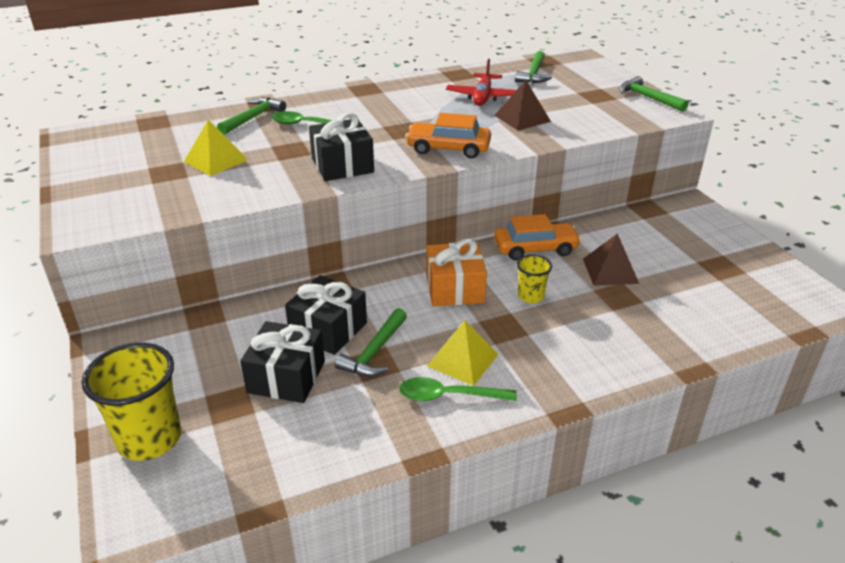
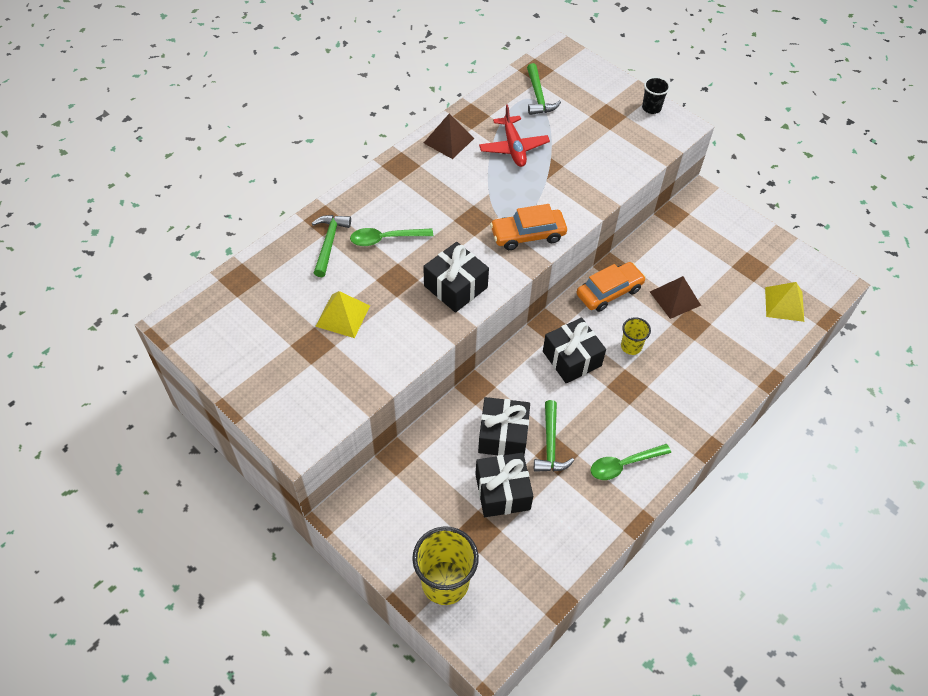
camera: 25 degrees left, 20 degrees up
orange gift [426,239,487,306] -> black gift [543,317,606,383]
yellow pyramid [427,320,499,386] -> yellow pyramid moved to [765,282,804,322]
brown pyramid [494,80,551,130] -> brown pyramid moved to [424,114,474,159]
green hammer [619,76,689,112] -> black cup [642,77,670,114]

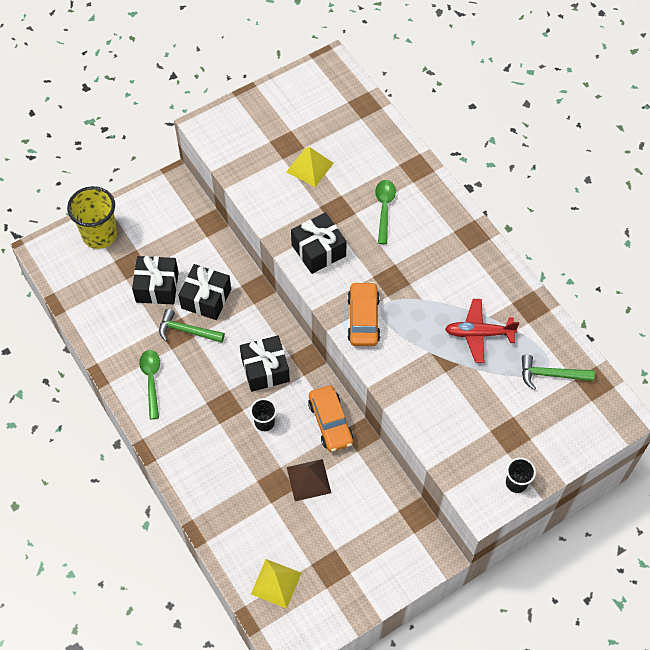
camera: 105 degrees right, 5 degrees up
green hammer [312,215,351,277] -> none
brown pyramid [424,114,474,159] -> none
yellow cup [621,317,651,355] -> black cup [250,398,277,431]

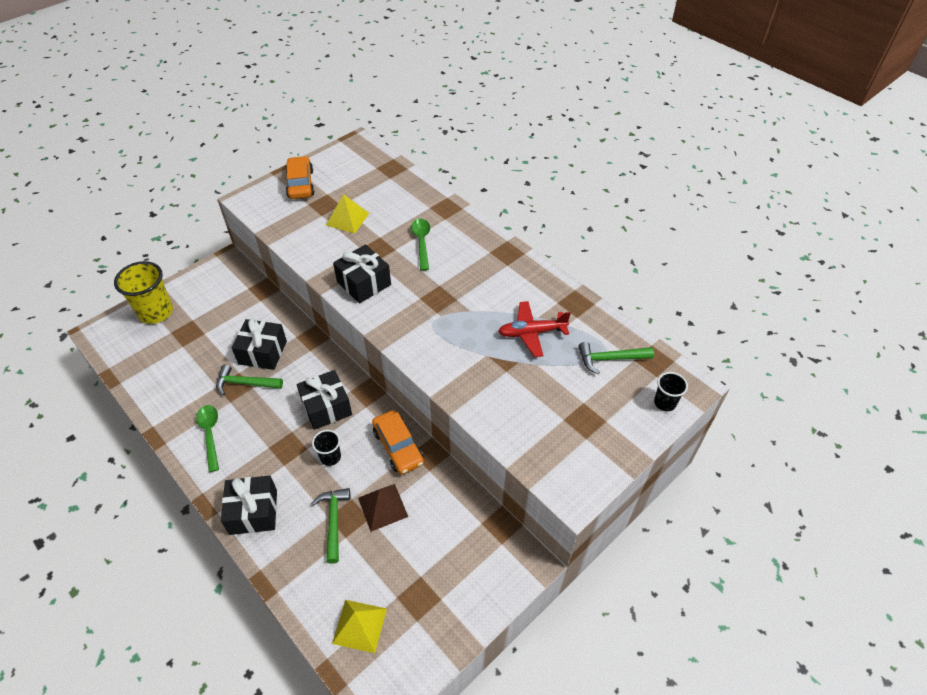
camera: 10 degrees left, 10 degrees down
black gift [132,256,179,305] -> black gift moved to [221,476,277,535]
orange car [347,282,380,346] -> orange car moved to [285,156,314,199]
black cup [506,458,536,493] -> black cup moved to [654,372,688,411]
none -> green hammer [312,488,350,564]

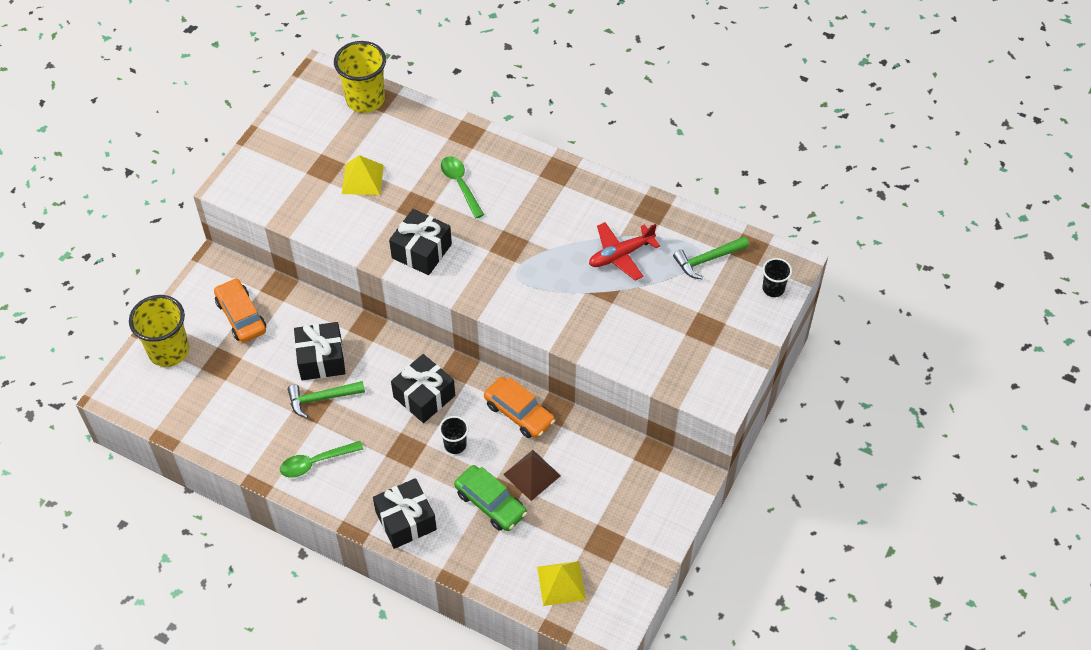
camera: 20 degrees left, 5 degrees up
green spoon [196,405,219,472] -> green spoon turned 75 degrees counterclockwise [280,441,363,478]
orange car [285,156,314,199] -> orange car moved to [214,278,266,343]
green hammer [312,488,350,564] -> green car [454,465,527,531]
none -> yellow cup [334,41,386,113]

